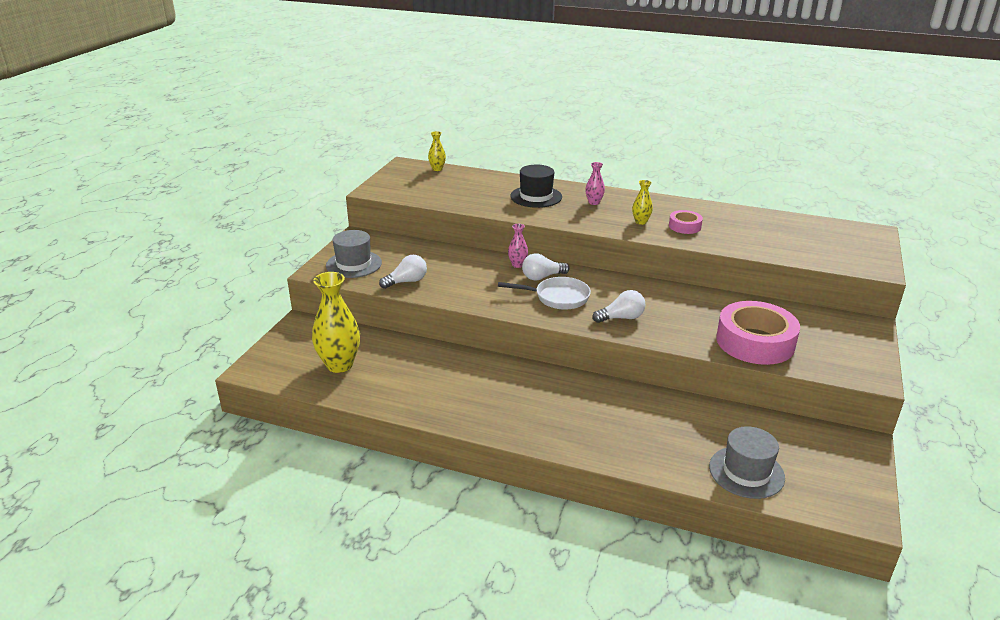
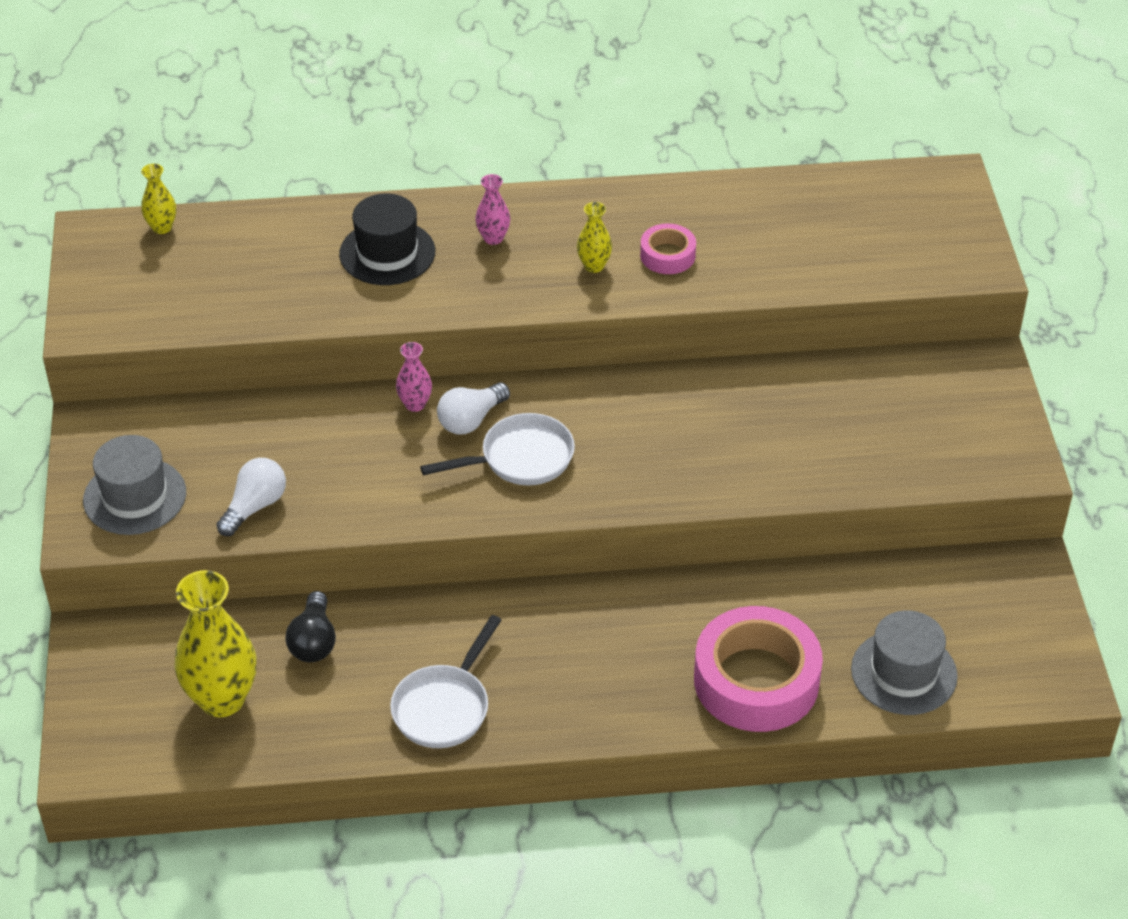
camera: 25 degrees left, 15 degrees up
white light bulb [593,290,645,323] -> none
pink tape [716,301,800,365] -> pink tape moved to [694,606,823,732]
none -> black light bulb [285,591,336,662]
none -> white pan [390,615,501,748]

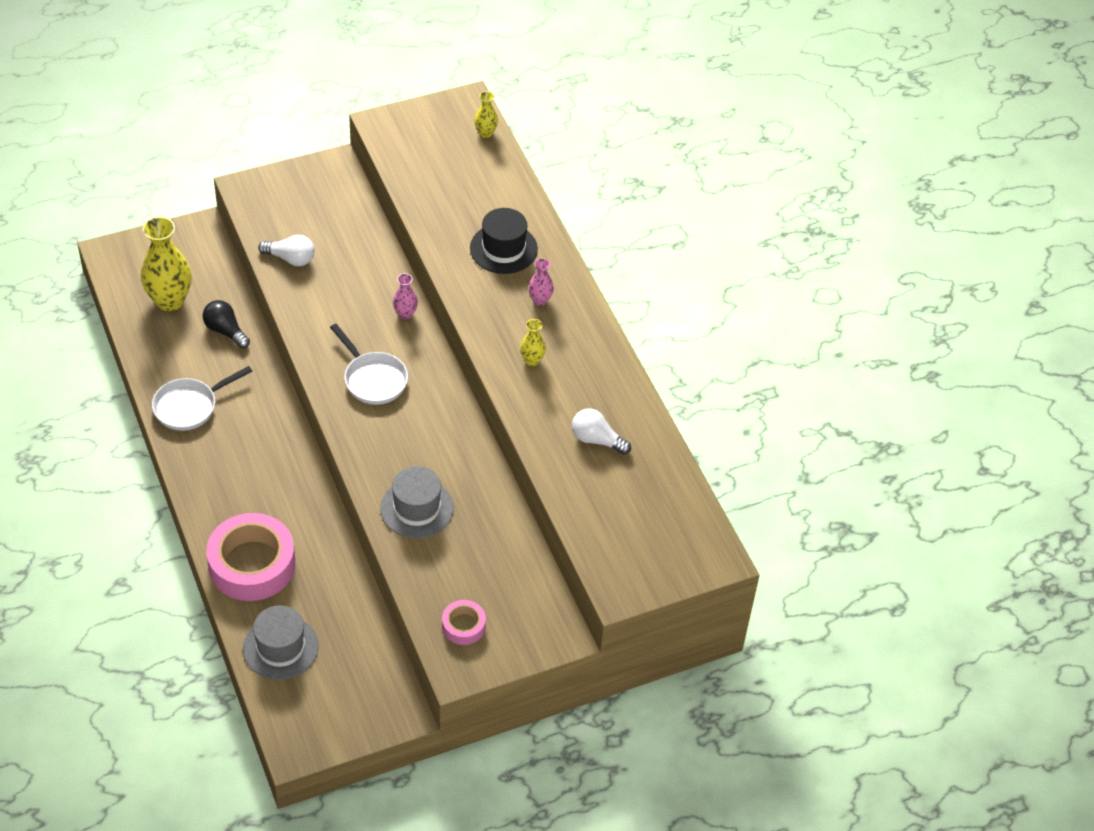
camera: 70 degrees right, 5 degrees up
grey hat [83,435,186,535] -> grey hat moved to [380,466,454,538]
black light bulb [285,591,336,662] -> black light bulb turned 60 degrees clockwise [202,300,250,349]
white pan [390,615,501,748] -> white pan turned 45 degrees counterclockwise [152,366,252,431]
white light bulb [437,383,510,434] -> white light bulb moved to [572,408,631,455]
pink tape [640,224,696,274] -> pink tape moved to [442,600,486,645]

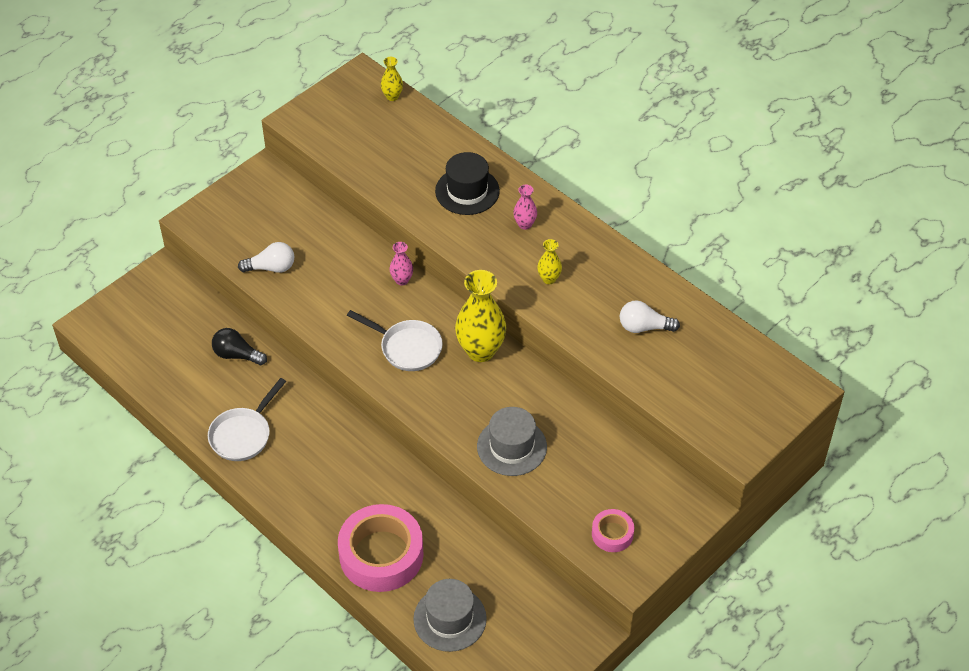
camera: 20 degrees left, 0 degrees up
yellow vase [141,217,192,311] -> yellow vase moved to [455,270,507,362]

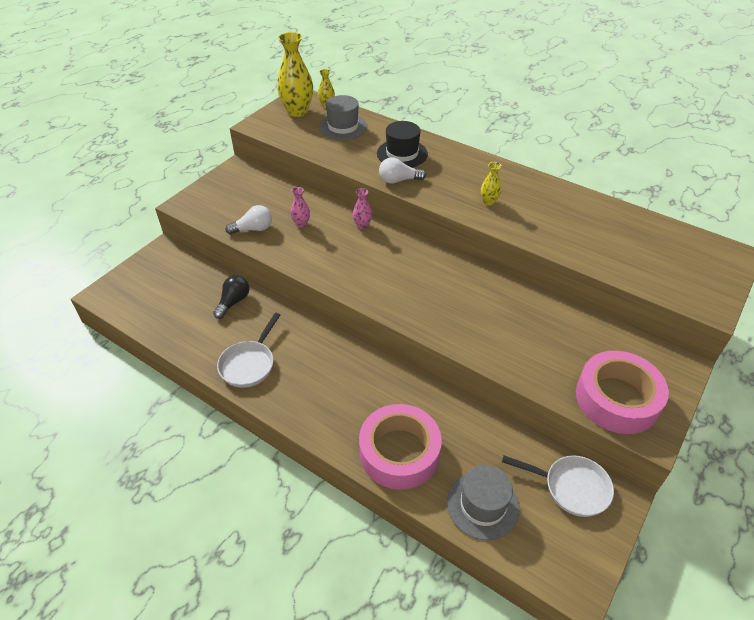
camera: 10 degrees left, 5 degrees down
black light bulb [212,328,267,365] -> black light bulb turned 105 degrees clockwise [213,275,249,319]
white pan [347,310,443,371] -> white pan moved to [502,455,614,517]
yellow vase [455,270,507,362] -> yellow vase moved to [277,32,313,117]
grey hat [477,407,547,476] -> grey hat moved to [319,95,367,140]
pink vase [513,185,537,230] -> pink vase moved to [290,187,310,228]
pink tape [592,509,634,552] -> pink tape [576,351,669,434], size x2.05
white light bulb [620,300,680,333] -> white light bulb moved to [379,157,426,184]

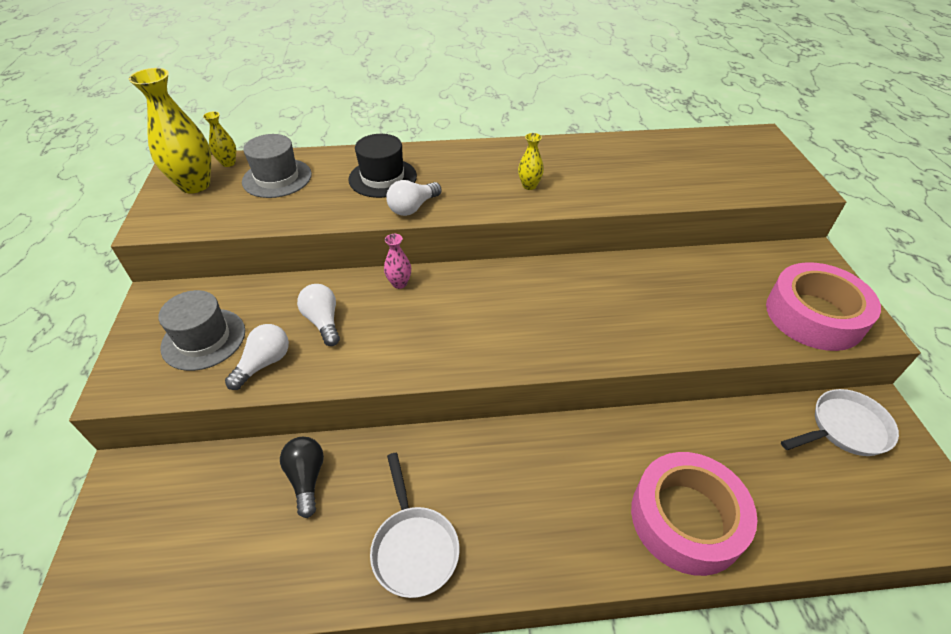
camera: 40 degrees left, 0 degrees up
pink vase [290,187,310,228] -> white light bulb [297,284,340,346]
grey hat [447,465,520,541] -> grey hat moved to [158,290,245,371]

